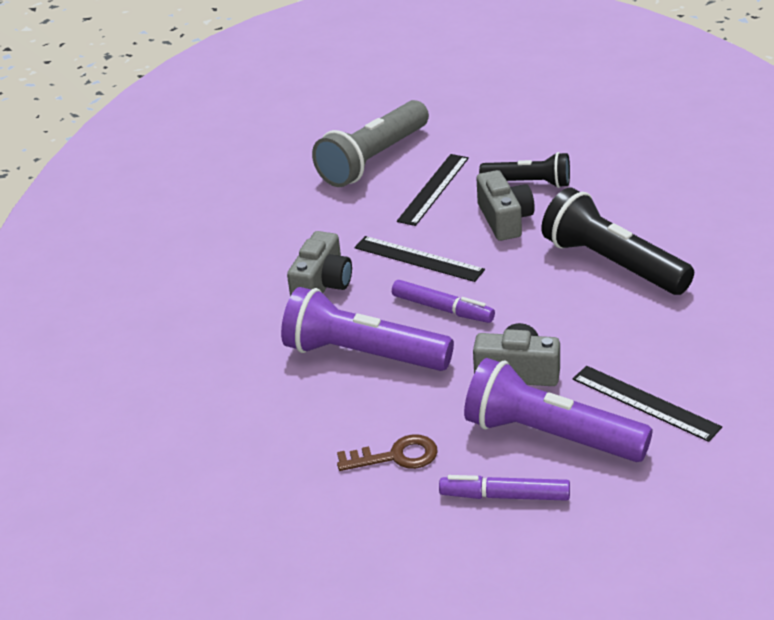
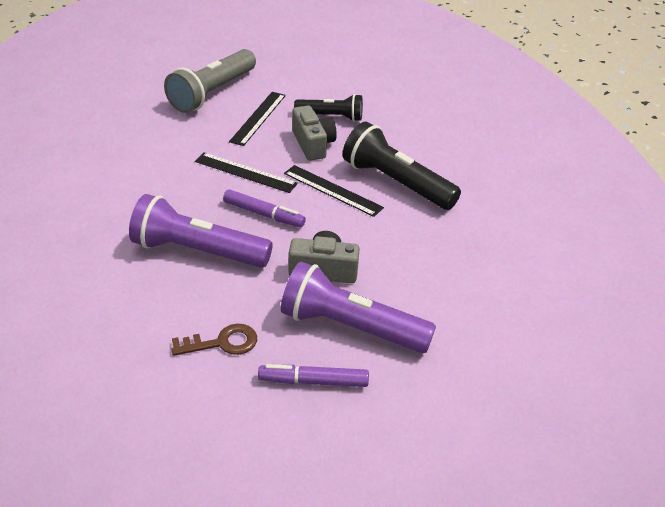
camera: 10 degrees left, 5 degrees up
grey camera [287,231,352,296] -> none
black ruler [573,366,722,442] -> black ruler moved to [284,165,384,217]

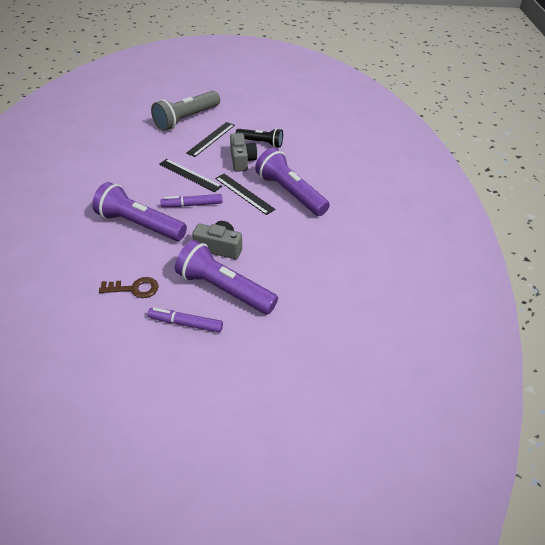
camera: 10 degrees right, 5 degrees up
purple marker [223,189,306,228] -> purple marker turned 135 degrees clockwise [160,194,222,207]
black flashlight [343,121,461,210] -> purple flashlight [255,148,330,216]

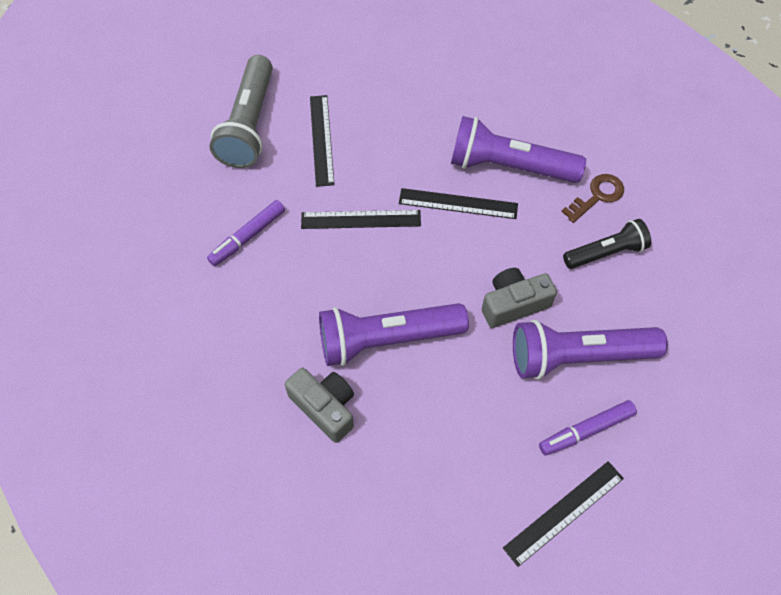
camera: 35 degrees left, 15 degrees up
brown key [99,277,159,298] -> brown key moved to [561,174,624,223]
purple marker [160,194,222,207] -> purple marker moved to [207,200,285,266]
grey camera [230,133,257,172] -> grey camera moved to [284,368,354,443]
black flashlight [236,128,283,148] -> black flashlight moved to [563,219,651,269]
none -> black ruler [503,461,624,567]

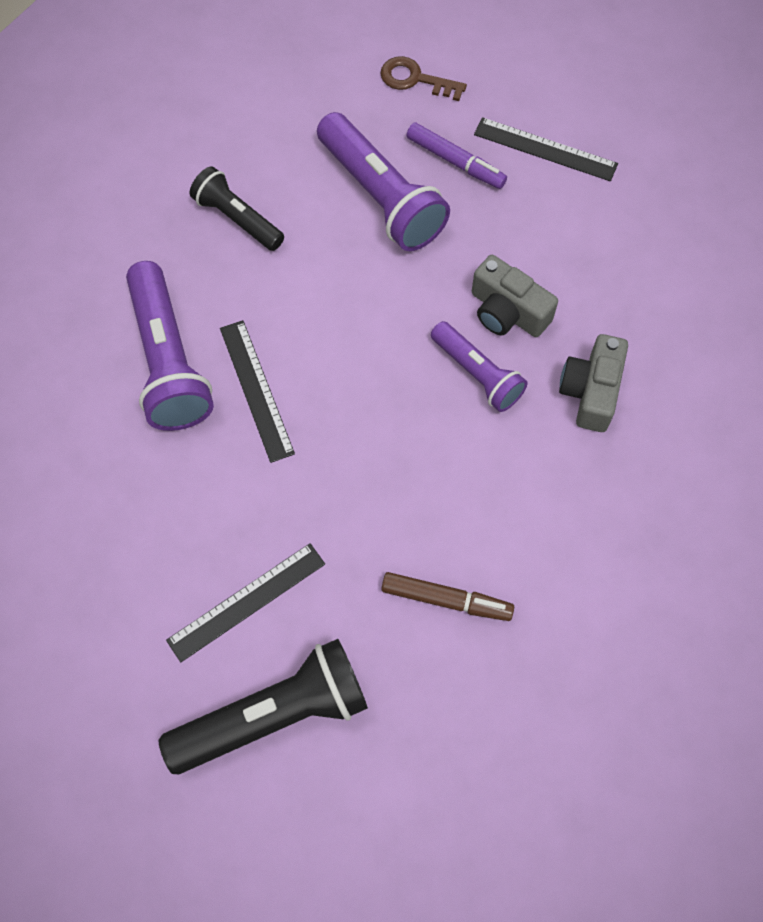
camera: 120 degrees left, 5 degrees up
purple marker [207,200,285,266] -> brown marker [381,572,514,621]
grey flashlight [210,55,273,168] -> black flashlight [159,639,368,774]
black ruler [301,210,421,229] -> none
purple flashlight [319,303,469,366] -> purple flashlight [431,321,527,412], size x0.61
grey camera [482,268,557,328] -> grey camera moved to [472,255,558,337]
brown key [561,174,624,223] -> brown key moved to [380,56,467,101]

